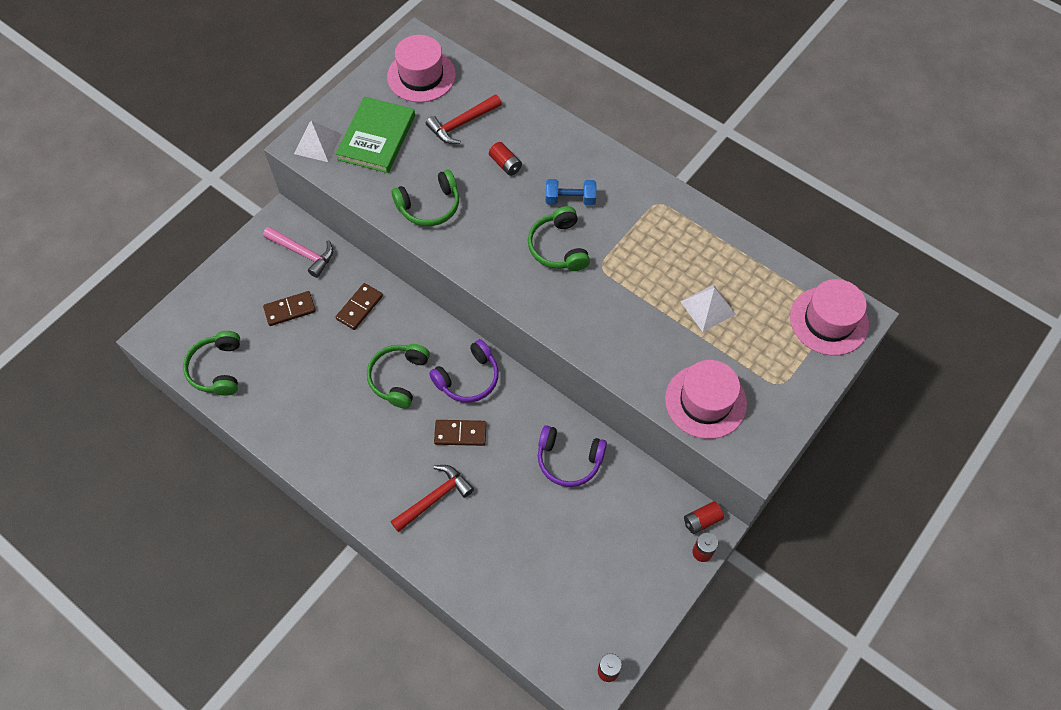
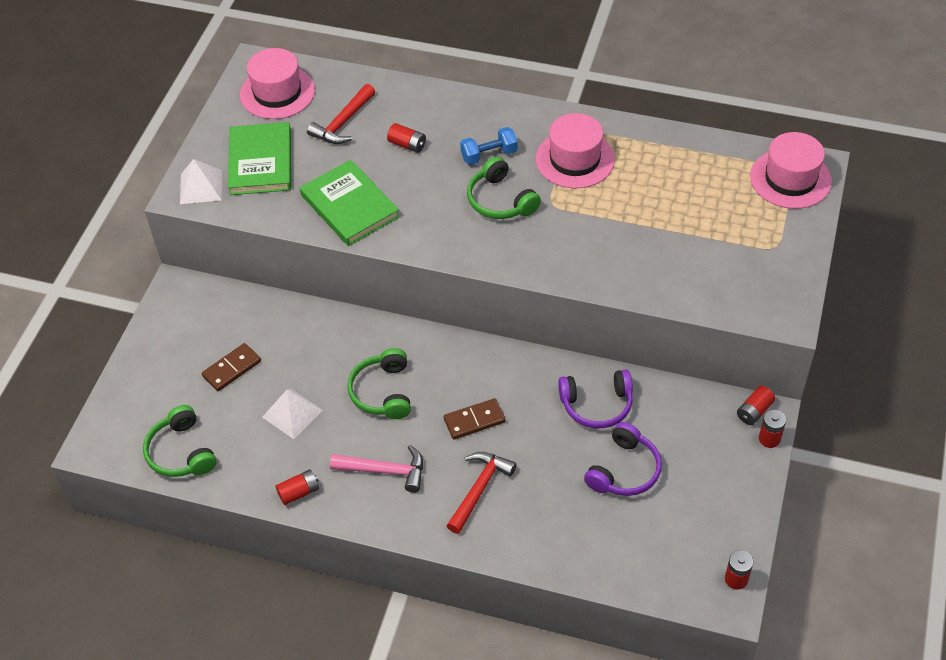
camera: 20 degrees left, 10 degrees down
pink hammer [263,227,333,278] -> pink hammer moved to [330,445,423,493]
brown domino [336,283,383,330] -> none
green headphones [391,170,459,226] -> green book [300,160,400,246]
purple headphones [429,339,499,402] -> purple headphones moved to [584,422,662,496]
pink hat [665,360,747,439] -> pink hat moved to [536,113,615,188]
white pyramid [680,284,736,332] -> white pyramid moved to [262,389,323,439]
none -> red battery [276,469,319,505]

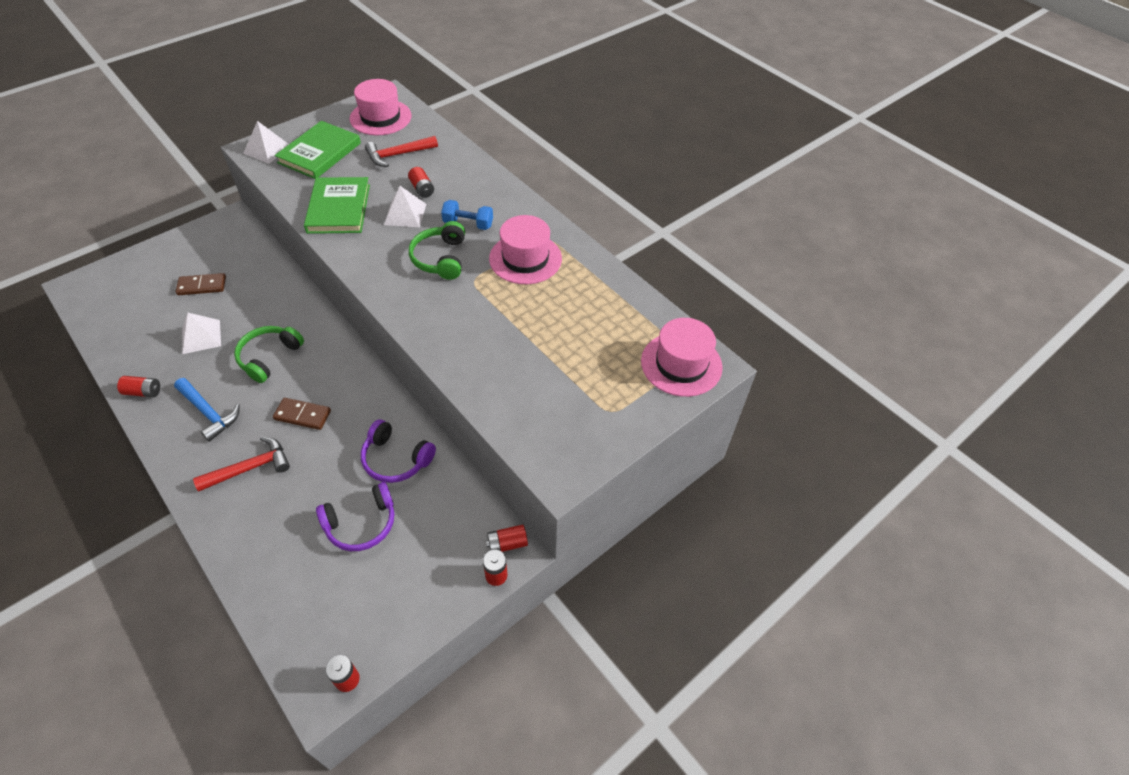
camera: 30 degrees right, 0 degrees up
green headphones [143,405,217,477] -> none
pink hammer [330,445,423,493] -> blue hammer [174,378,240,442]
none -> white pyramid [384,186,426,227]

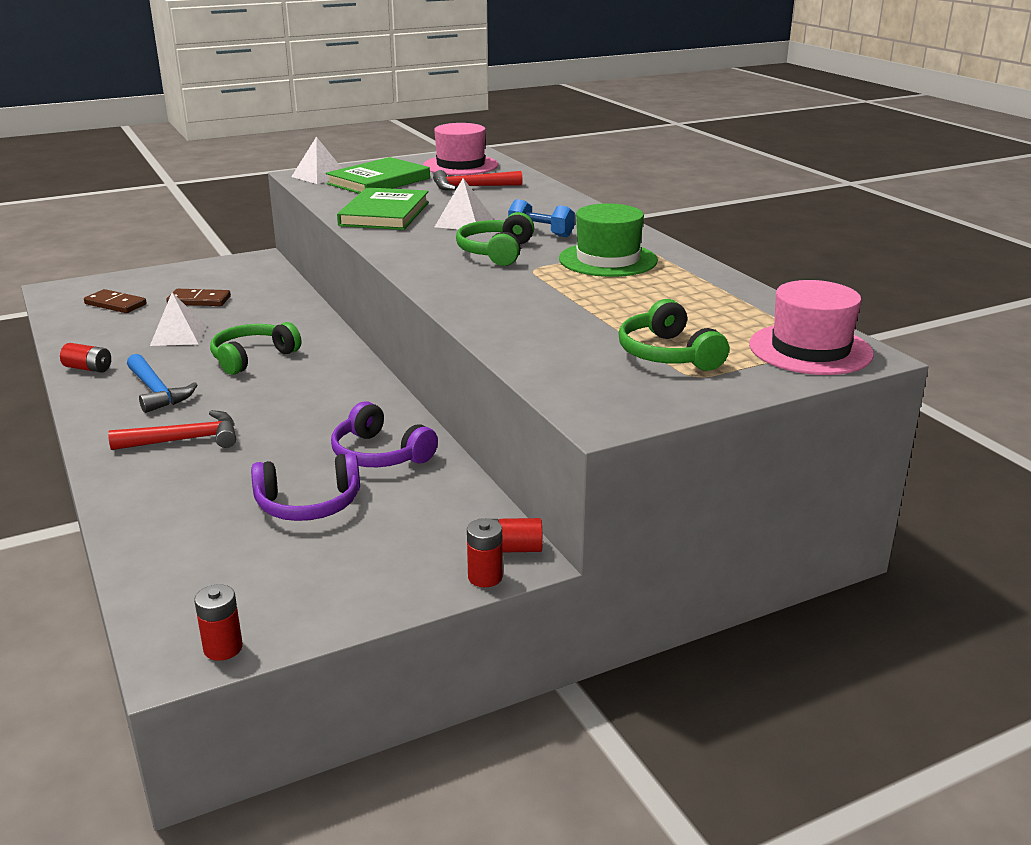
camera: 15 degrees right, 25 degrees down
brown domino [273,398,331,430] -> brown domino moved to [84,289,146,313]
red battery [408,167,434,198] -> none
pink hat [489,215,562,284] -> green hat [559,203,658,277]
none -> green headphones [619,299,729,371]

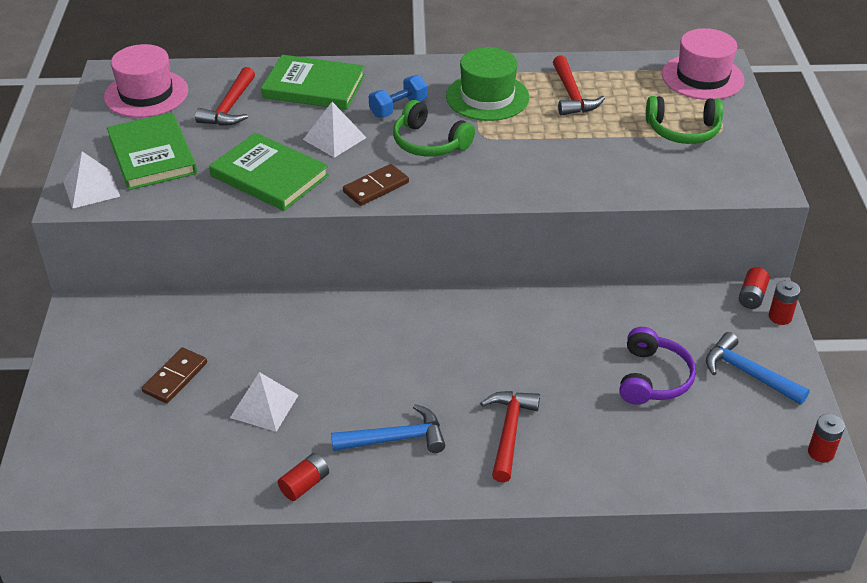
camera: 65 degrees left, 15 degrees up
brown domino [84,289,146,313] -> brown domino moved to [343,164,409,206]
green headphones [210,322,301,375] -> none
purple headphones [331,401,438,467] -> none
none -> green book [261,55,365,110]
none -> red hammer [553,55,605,116]
none -> blue hammer [706,332,810,405]

